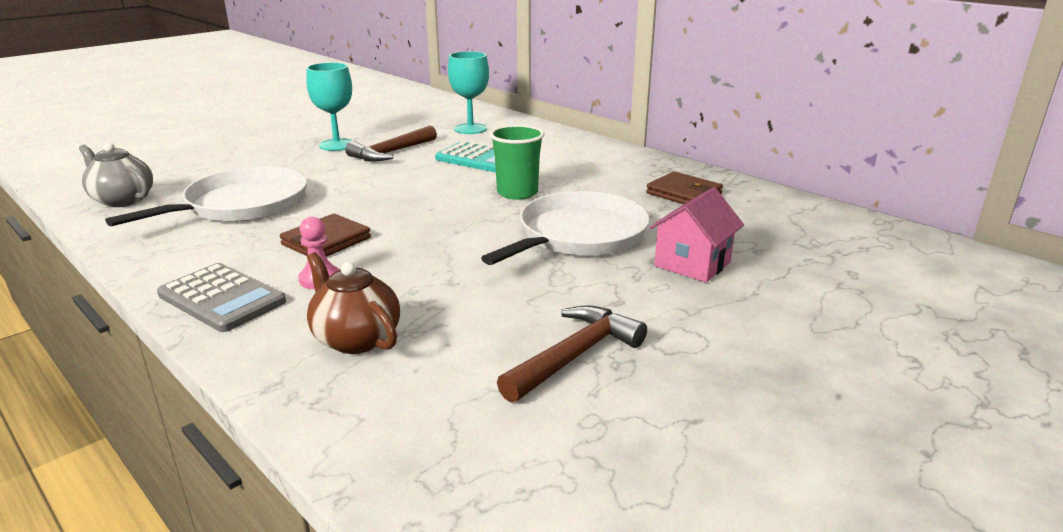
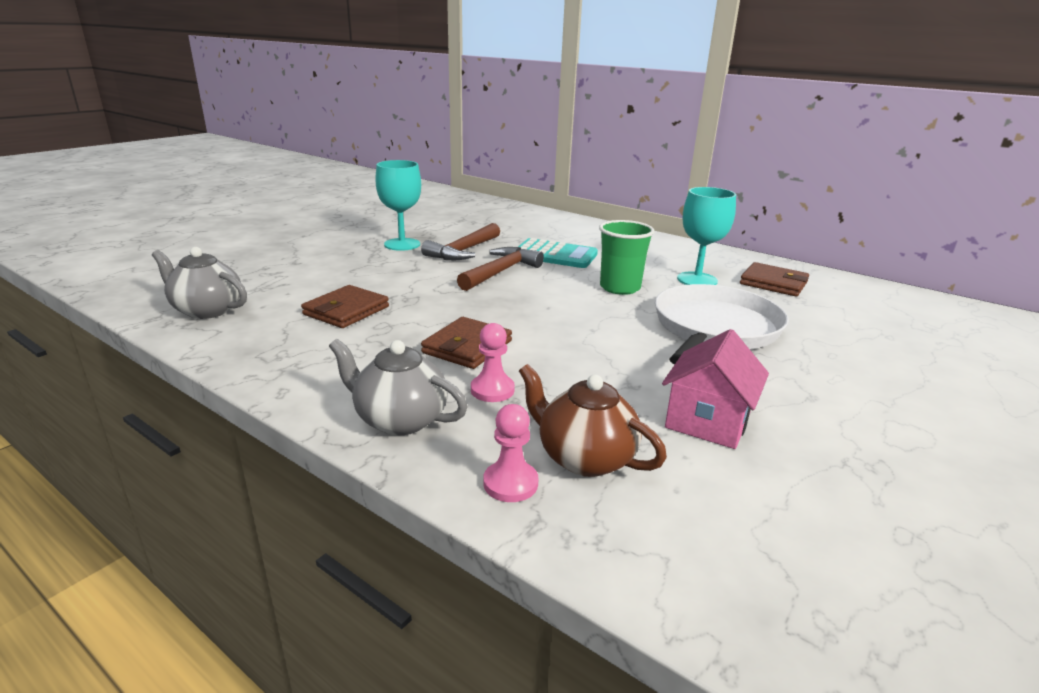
camera: 10 degrees left, 0 degrees up
white pan [105,166,307,227] -> brown wallet [301,285,389,328]
grey calculator [157,263,286,332] -> grey teapot [329,339,467,435]
turquoise goblet [448,51,489,134] -> turquoise goblet moved to [677,187,736,285]
brown hammer [497,305,647,403] -> brown hammer moved to [457,247,544,291]
pink house [650,187,744,283] -> pink house moved to [662,329,769,449]
none -> pink pawn [483,404,538,502]

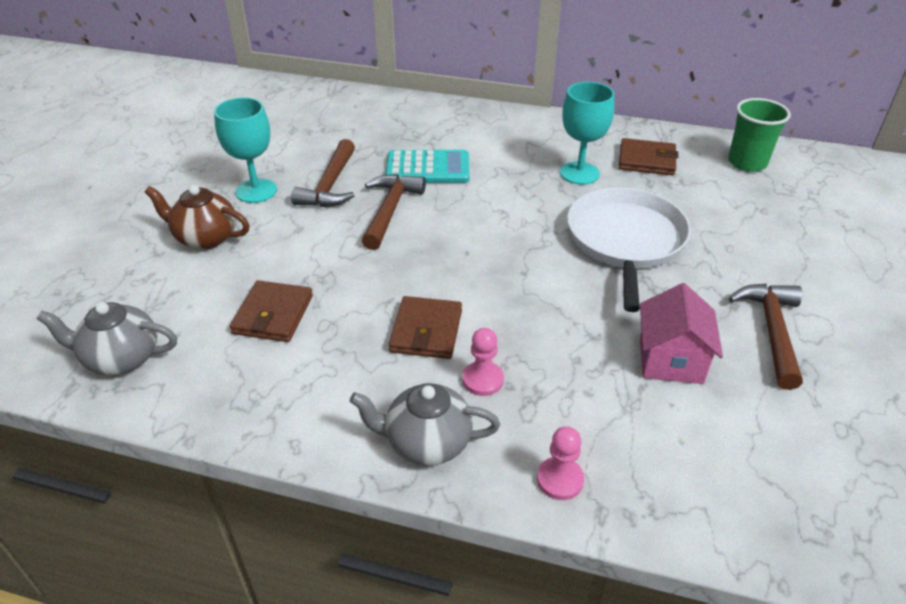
camera: 20 degrees left, 15 degrees up
brown teapot [519,364,667,477] -> brown teapot moved to [145,185,250,249]
green cup [599,220,655,295] -> green cup moved to [728,98,791,172]
none -> brown hammer [729,284,803,390]

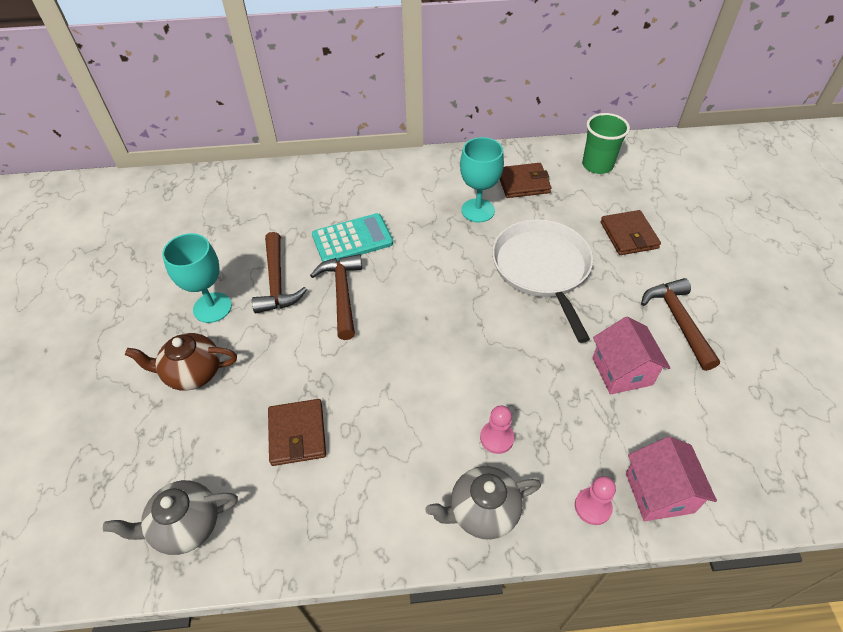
camera: 20 degrees left, 10 degrees up
brown wallet [389,296,462,359] -> brown wallet moved to [600,210,661,255]
none -> pink house [626,437,717,521]

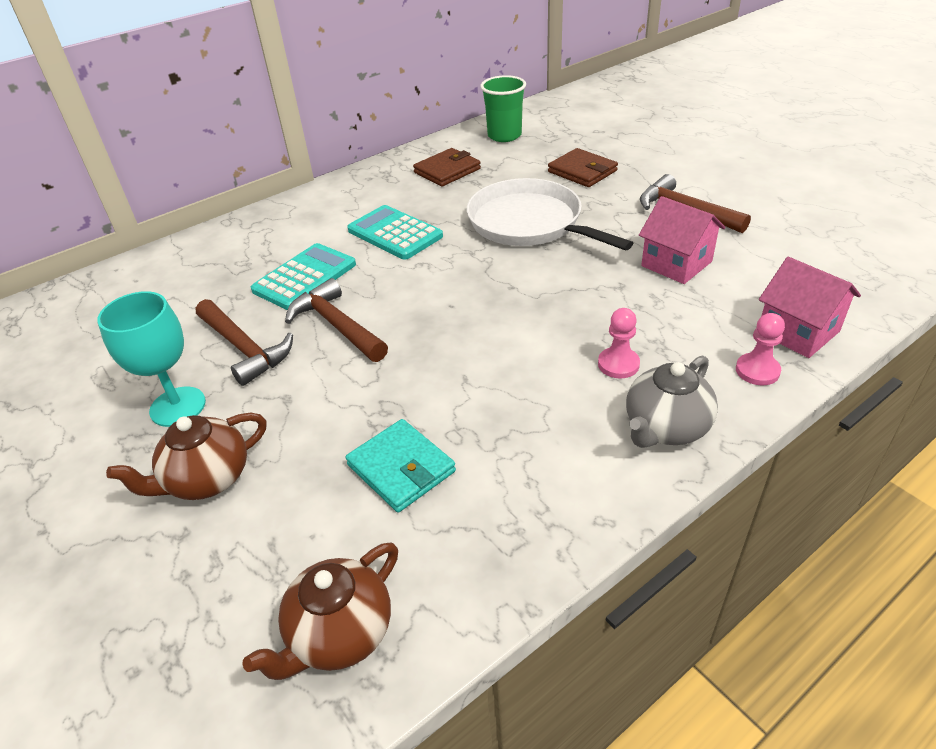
camera: 30 degrees left, 10 degrees down
grey teapot [103,480,238,555] -> brown teapot [242,542,398,680]
brown wallet [268,399,326,466] -> turquoise wallet [346,419,456,512]
turquoise goblet [460,137,504,222] -> none
none -> turquoise calculator [347,205,443,260]

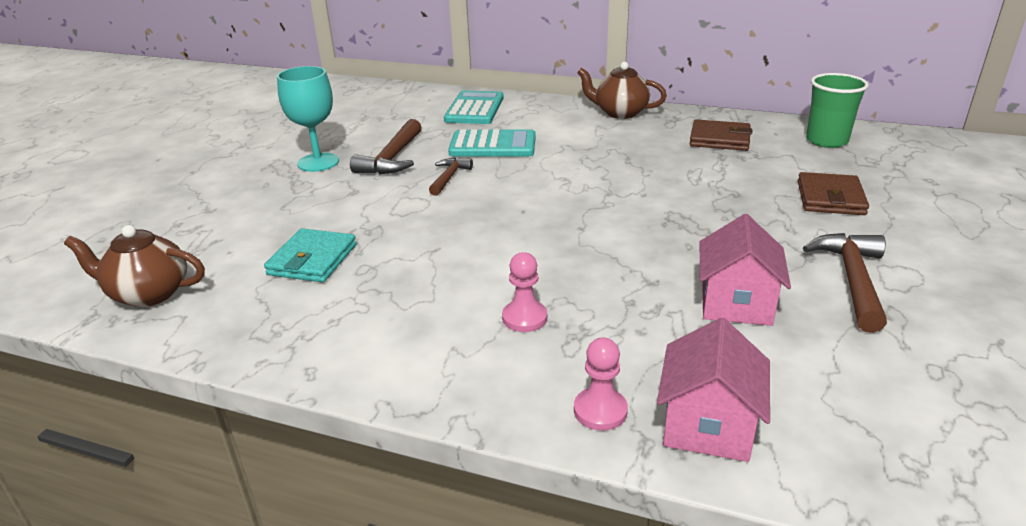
camera: 55 degrees right, 10 degrees down
brown teapot [106,413,267,500] -> brown teapot moved to [577,62,667,119]
brown hammer [285,278,388,362] -> brown hammer [429,158,473,196], size x0.60
turquoise calculator [347,205,443,260] -> turquoise calculator moved to [444,91,504,124]
white pan [467,178,633,251] -> none
grey teapot [626,356,718,448] -> none

